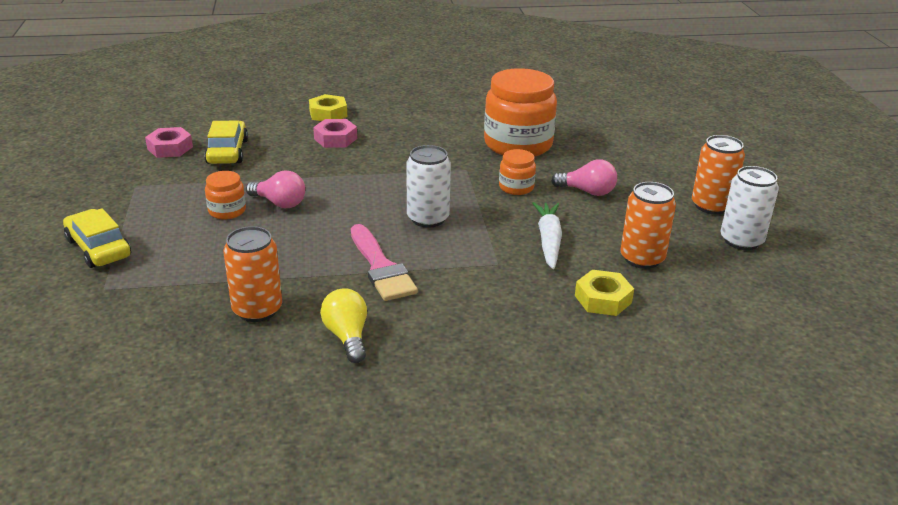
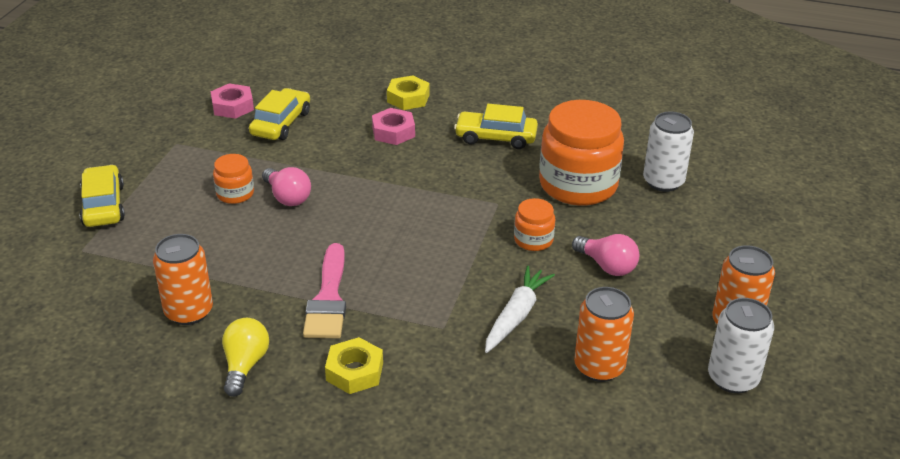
camera: 25 degrees right, 5 degrees up
white can [406,145,451,228] -> white can moved to [643,112,694,192]
yellow nut [575,270,634,316] -> yellow nut moved to [325,337,383,394]
none -> yellow car [454,104,538,149]

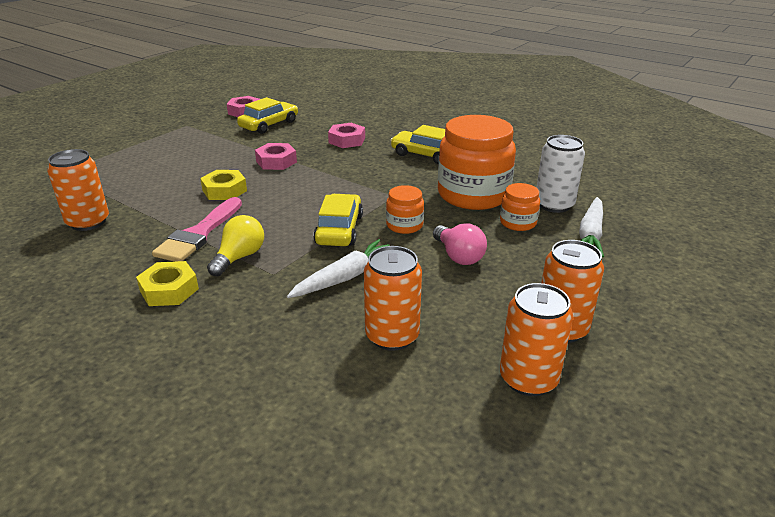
camera: 20 degrees right, 5 degrees down
yellow car [80,165,125,227] -> yellow car moved to [313,194,363,246]
orange jar [213,154,254,204] -> orange jar moved to [500,183,540,231]
yellow light bulb [222,318,269,397] -> yellow light bulb moved to [207,215,264,276]
pink light bulb [262,167,311,206] -> none
yellow nut [387,75,429,110] -> yellow nut moved to [200,170,247,200]
white can [708,298,774,393] -> orange can [500,283,573,396]
none -> pink nut [255,143,297,170]
none -> white carrot [579,197,604,257]

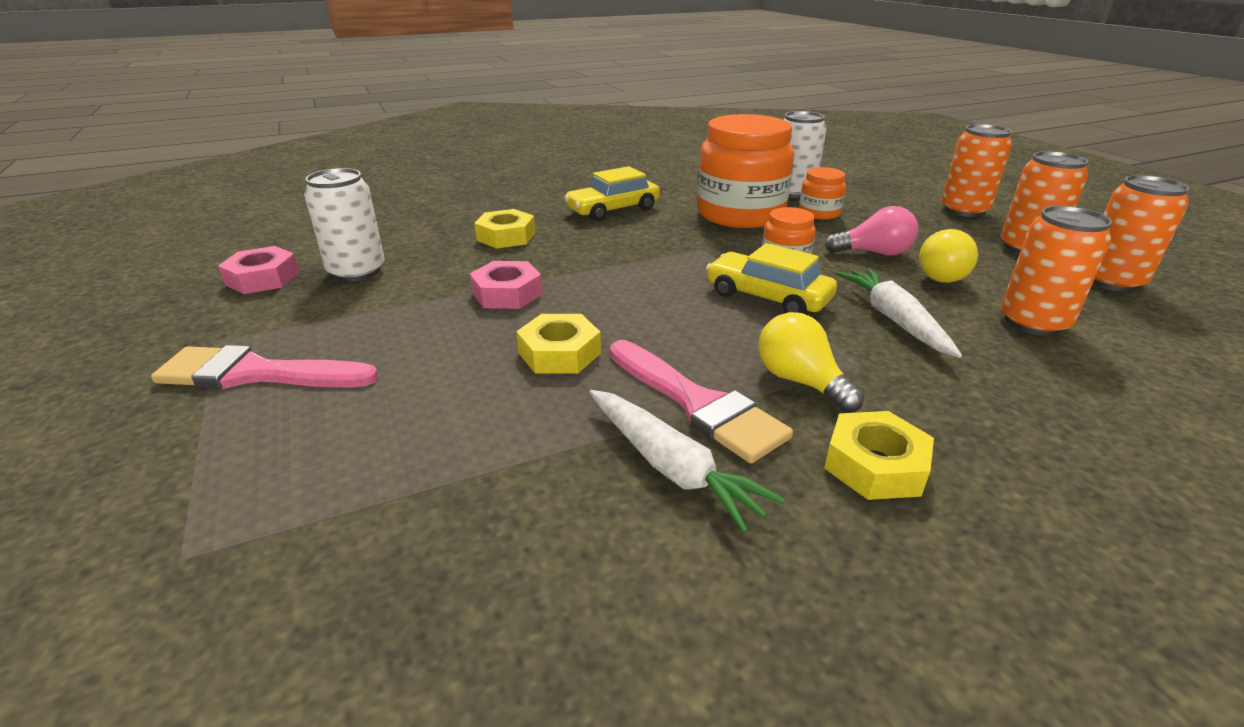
camera: 60 degrees left, 0 degrees up
orange can [47,149,109,231] -> orange can moved to [941,124,1012,217]
yellow car [237,97,298,134] -> white can [304,168,385,282]
pink nut [328,123,365,148] -> yellow nut [474,209,535,249]
white carrot [579,197,604,257] -> white carrot moved to [589,390,785,533]
none -> pink brush [151,345,379,389]
none -> yellow light bulb [919,229,978,283]

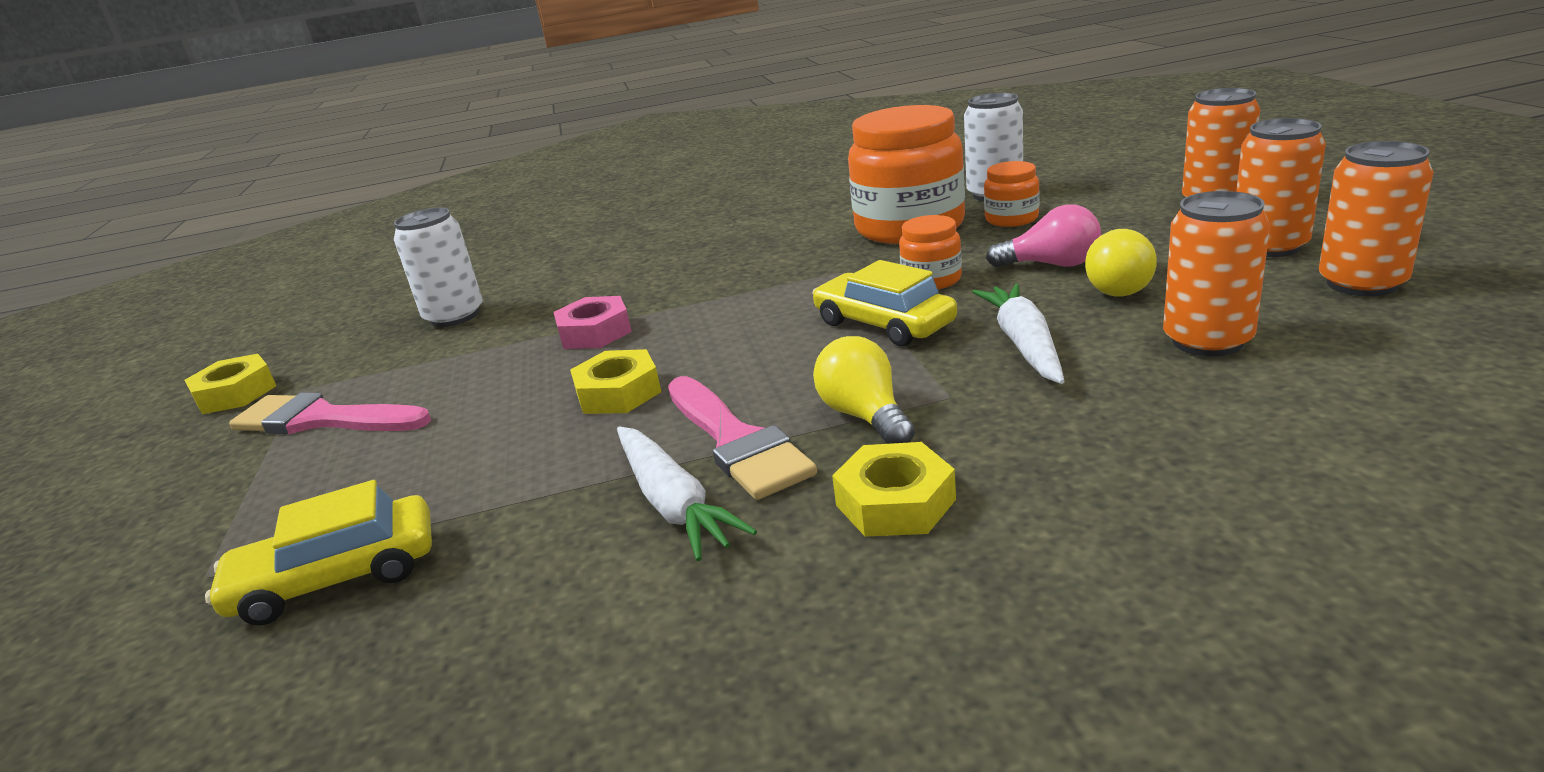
camera: 15 degrees right, 5 degrees down
pink nut [218,246,300,294] -> none
yellow nut [474,209,535,249] -> yellow nut moved to [185,354,276,414]
yellow car [564,166,660,221] -> yellow car moved to [205,480,432,626]

